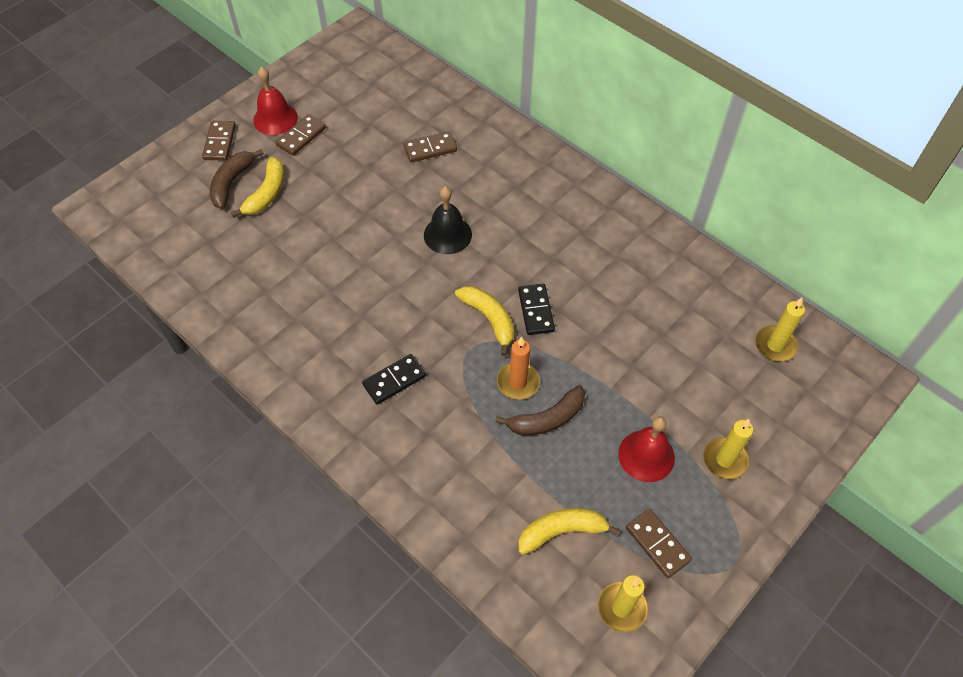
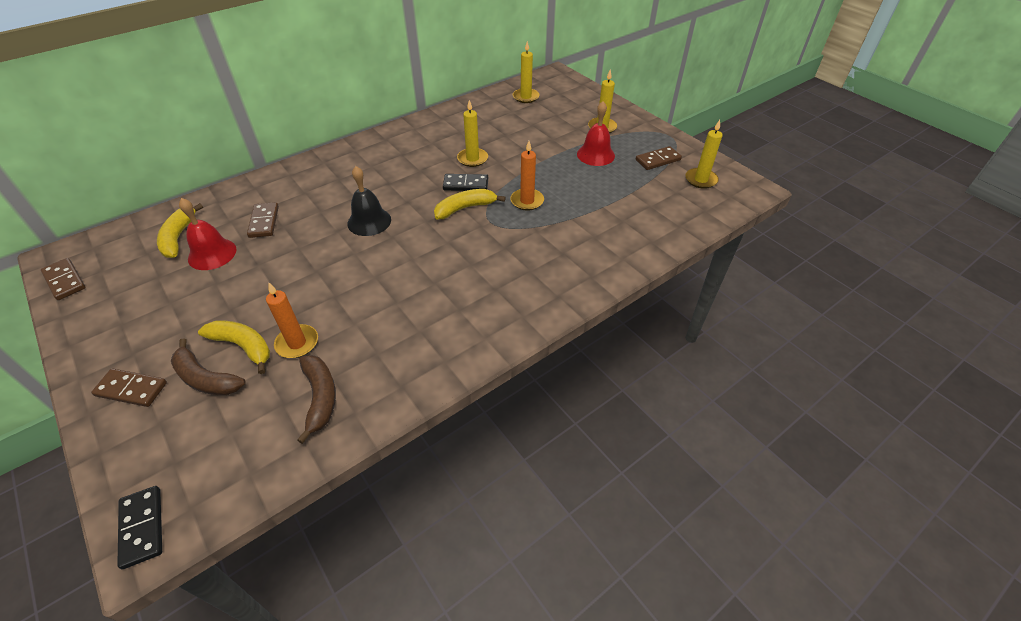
camera: 80 degrees left, 10 degrees down
red bell [253,67,298,135] -> red bell moved to [179,198,237,270]
brown domino [275,114,326,156] -> brown domino moved to [41,258,86,300]
black domino [362,354,426,405] -> black domino moved to [117,486,162,569]
brown banana [495,385,585,435] -> brown banana moved to [297,355,336,444]
yellow banana [519,508,620,555] -> yellow banana moved to [157,203,203,258]
none -> orange candle [266,283,318,358]
none -> yellow candle [457,100,488,167]

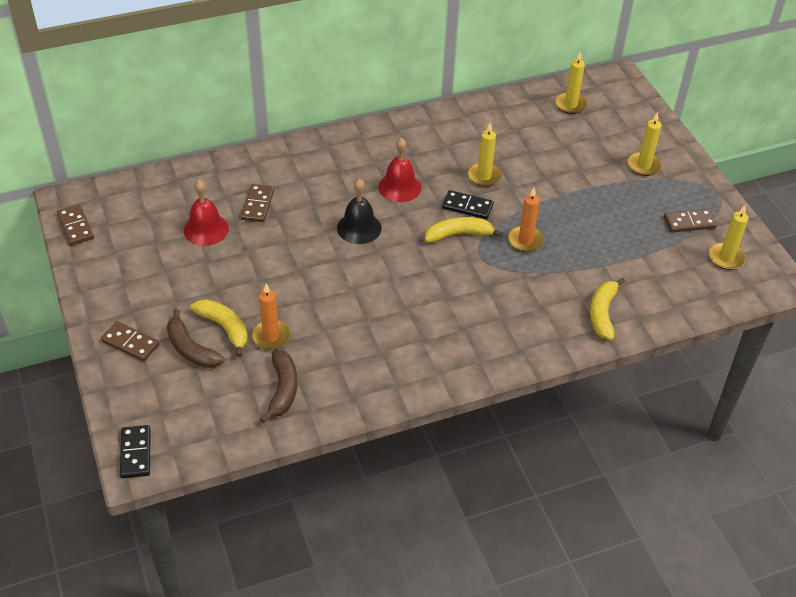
camera: 15 degrees right, 0 degrees up
yellow banana [157,203,203,258] -> yellow banana moved to [590,278,625,340]
red bell [577,101,615,166] -> red bell moved to [378,138,421,202]

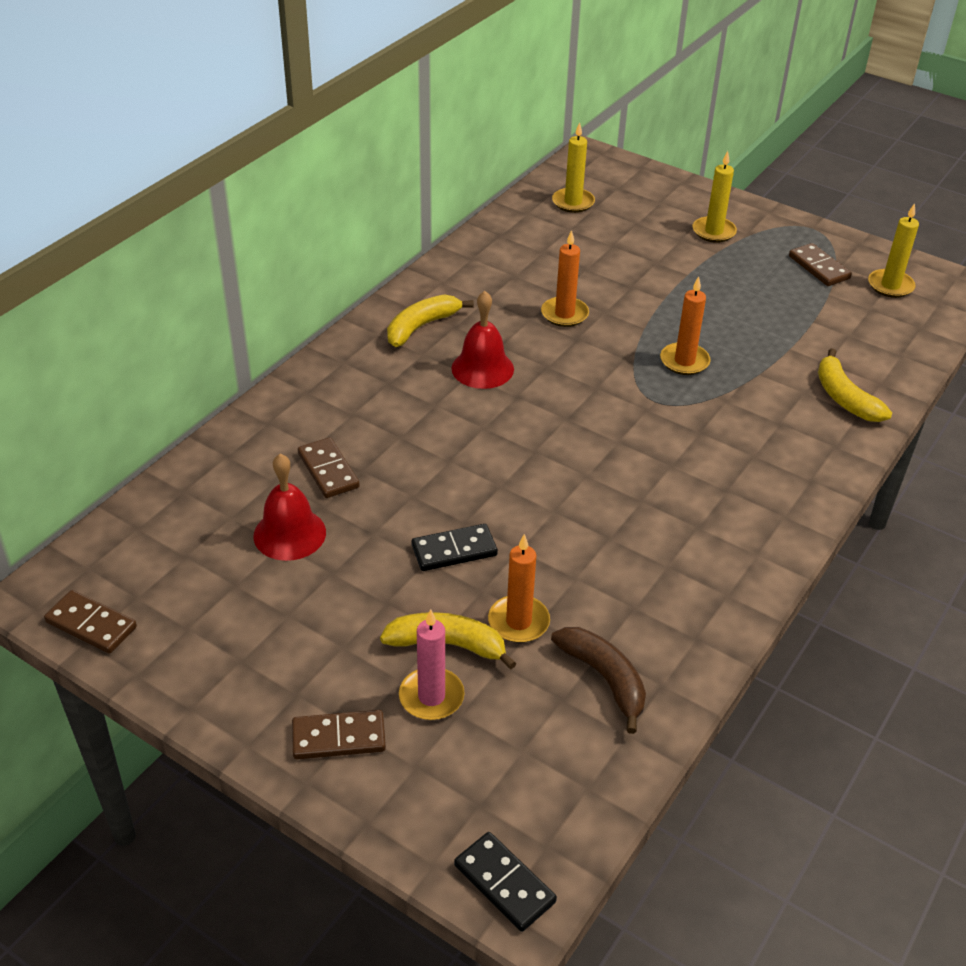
camera: 35 degrees left, 5 degrees down
brown banana [167,309,225,368] -> pink candle [399,609,465,720]
black bell [337,179,382,244] -> none
yellow banana [425,217,503,243] -> yellow banana moved to [387,294,474,347]
black domino [442,190,494,219] -> black domino moved to [411,524,498,571]
yellow candle [467,123,502,187] -> orange candle [541,230,589,327]
brown domino [664,209,717,233] -> brown domino turned 75 degrees counterclockwise [789,243,852,286]

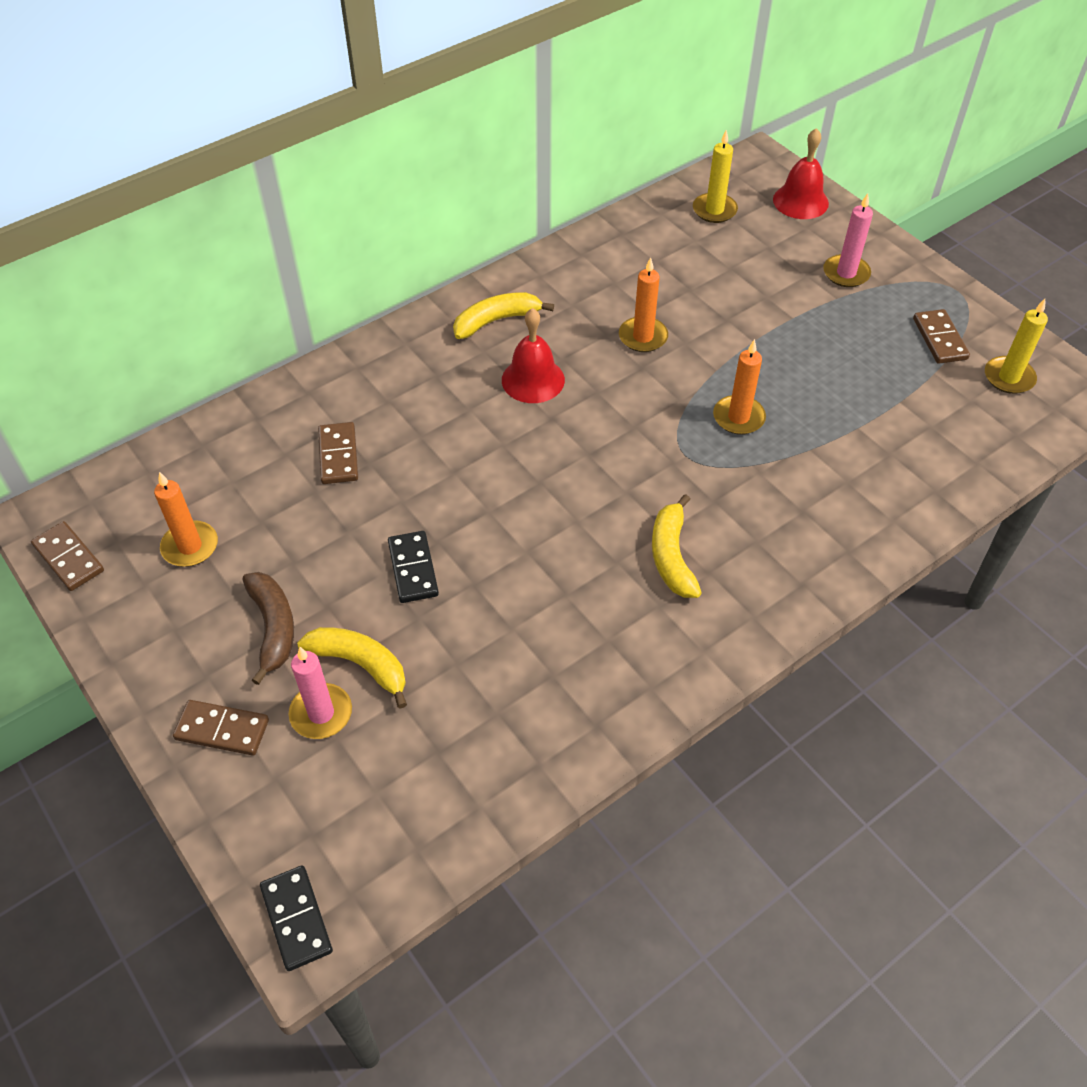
camera: 20 degrees right, 10 degrees up
red bell [253,454,326,561] -> red bell moved to [773,128,829,219]
black domino [411,524,498,571] -> black domino turned 75 degrees clockwise [388,531,439,603]
orange candle [488,534,550,643] -> orange candle moved to [154,472,218,567]
brown banana [551,627,646,734] -> brown banana moved to [242,572,294,685]
yellow candle [693,151,737,243] -> pink candle [823,193,873,287]
yellow banana [818,348,892,422] -> yellow banana moved to [652,494,702,598]

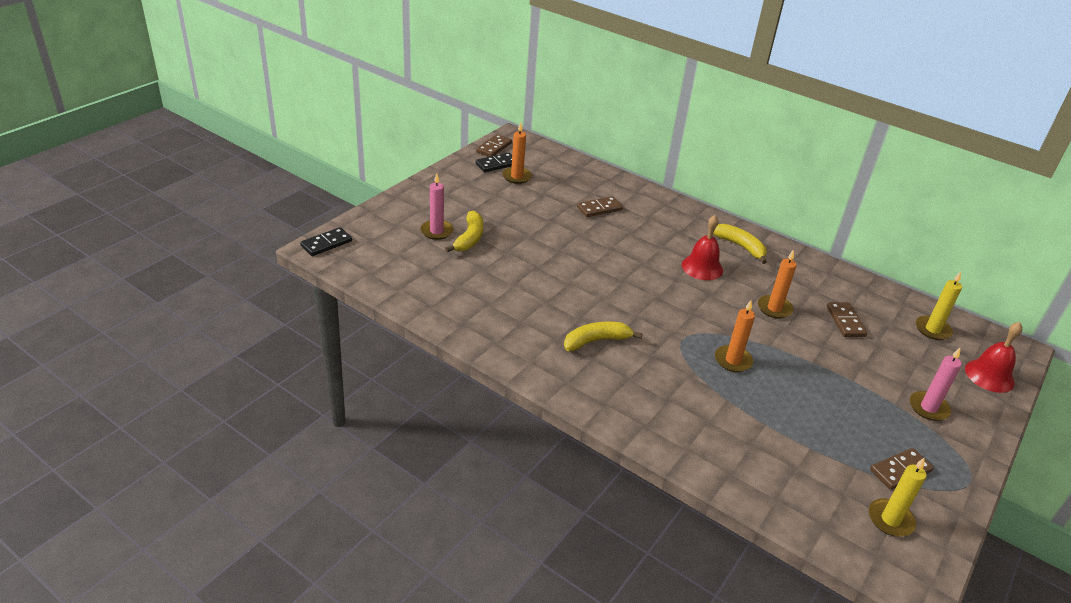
camera: 70 degrees right, 15 degrees down
brown domino [173,700,269,756] -> brown domino moved to [827,302,867,337]
brown banana [242,572,294,685] -> none
black domino [388,531,439,603] -> black domino moved to [475,153,512,172]

